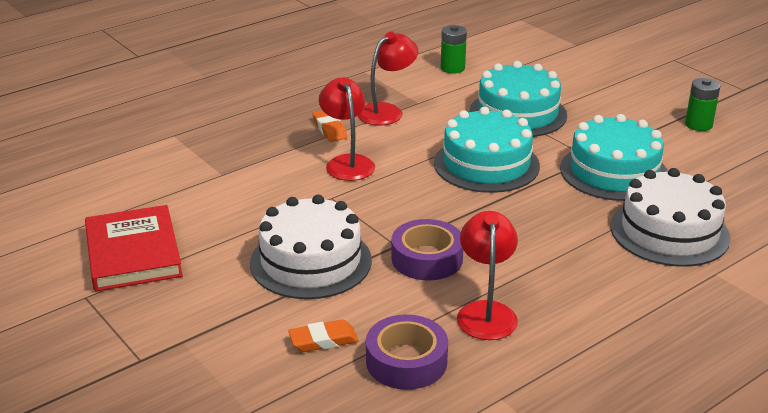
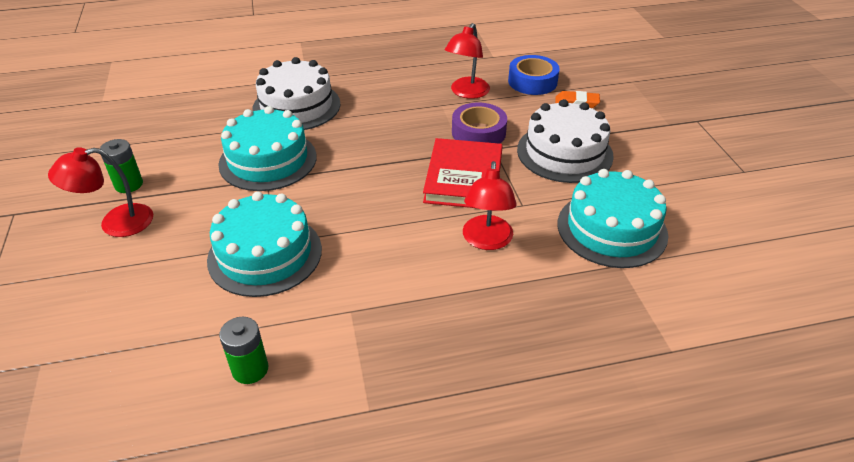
camera: 155 degrees left, 10 degrees up
red book [85,205,183,292] -> red book moved to [423,138,503,208]
orange eraser [312,110,347,142] -> none
red lamp [358,32,419,126] -> red lamp moved to [48,147,153,237]
purple tape [366,314,448,390] -> blue tape [508,55,560,95]
turquoise cake [434,107,540,193] -> turquoise cake moved to [558,169,668,268]

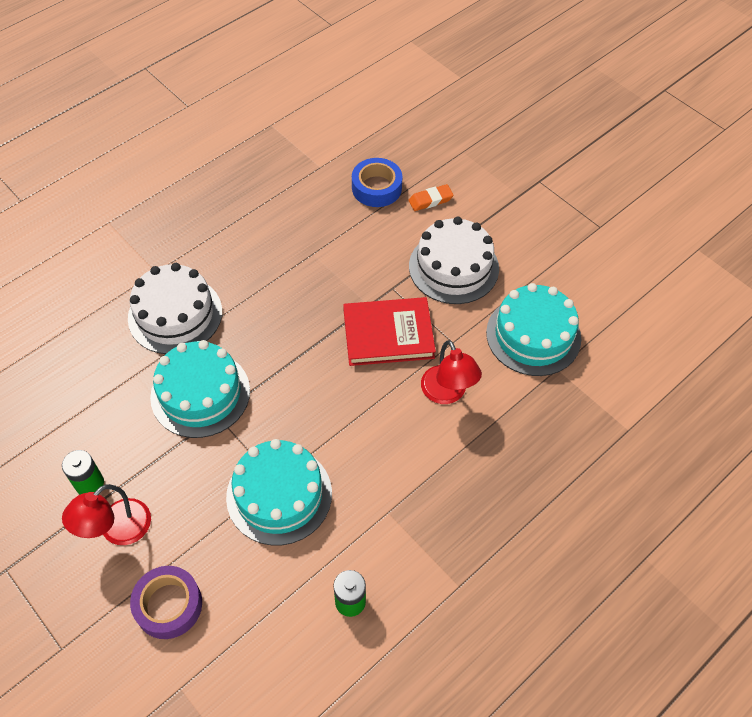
camera: 30 degrees left, 15 degrees up
red book [423,138,503,208] -> red book turned 75 degrees counterclockwise [343,297,436,366]
red lamp [445,23,490,99] -> none
purple tape [452,103,507,144] -> purple tape moved to [130,566,202,639]

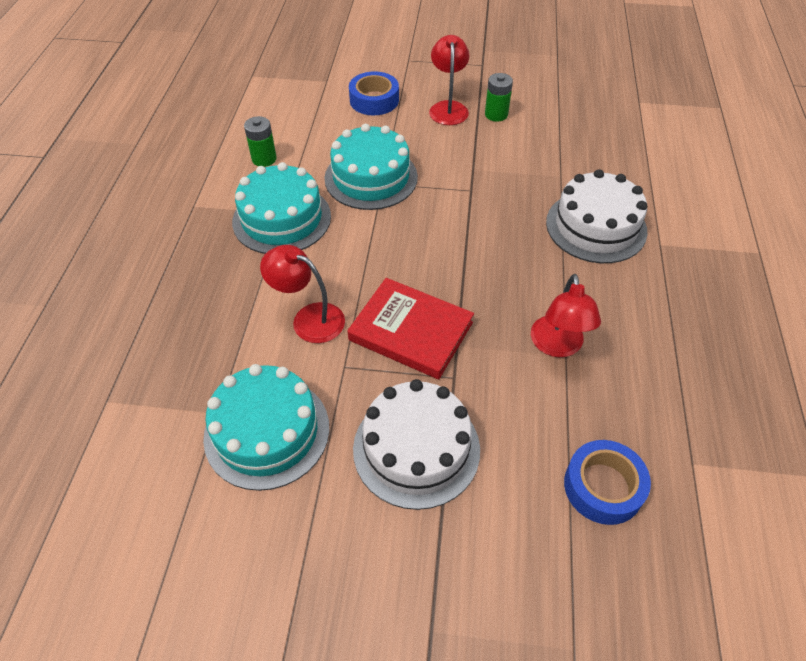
camera: 140 degrees right, 5 degrees down
purple tape [130,566,202,639] -> blue tape [349,71,399,115]
turquoise cake [150,340,250,438] -> turquoise cake moved to [232,162,331,254]
red book [343,297,436,366] -> red book turned 75 degrees clockwise [348,278,474,379]
orange eraser [409,184,454,211] -> none
none -> red lamp [531,274,601,357]

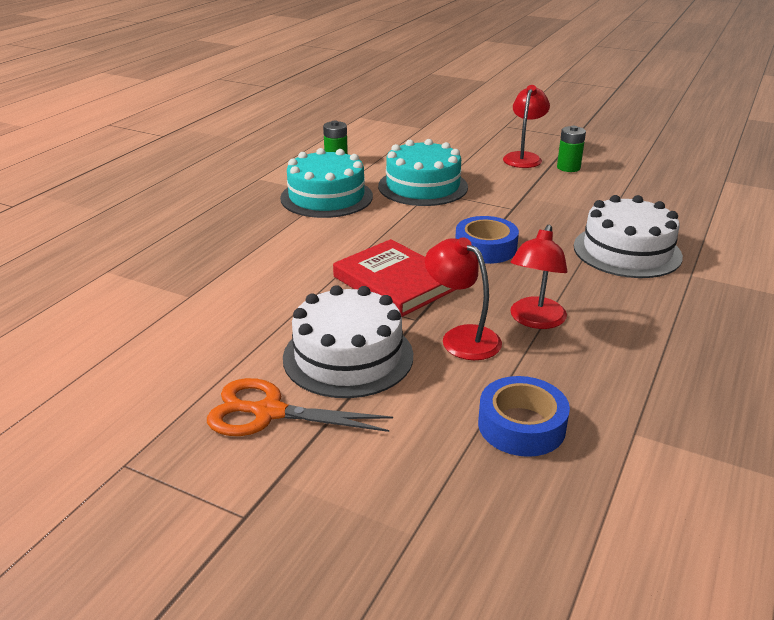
camera: 20 degrees right, 20 degrees down
turquoise cake [203,364,330,491] -> none
red lamp [260,245,345,343] -> red lamp moved to [425,237,502,360]
blue tape [349,71,399,115] -> blue tape moved to [455,216,519,264]
none -> orange scissors [207,378,393,436]

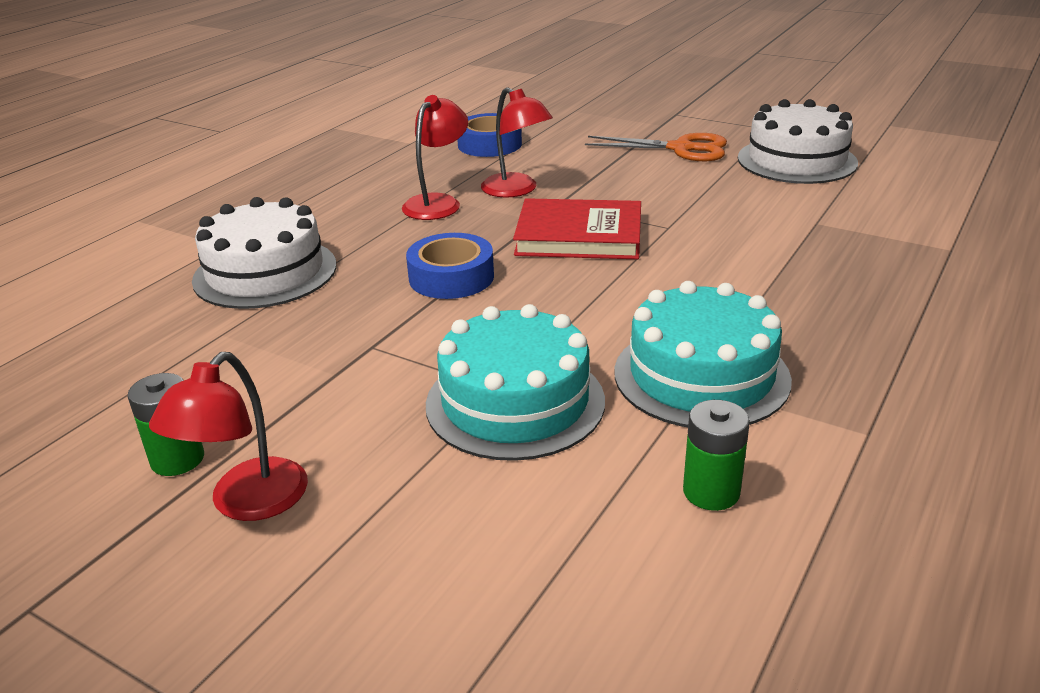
camera: 175 degrees left, 0 degrees up
white cake [283,285,413,398] -> white cake moved to [738,99,858,184]
red book [333,239,457,317] -> red book turned 45 degrees counterclockwise [513,198,641,259]

